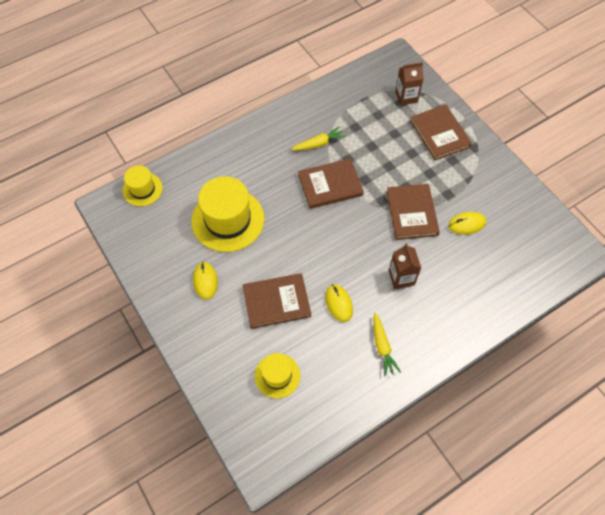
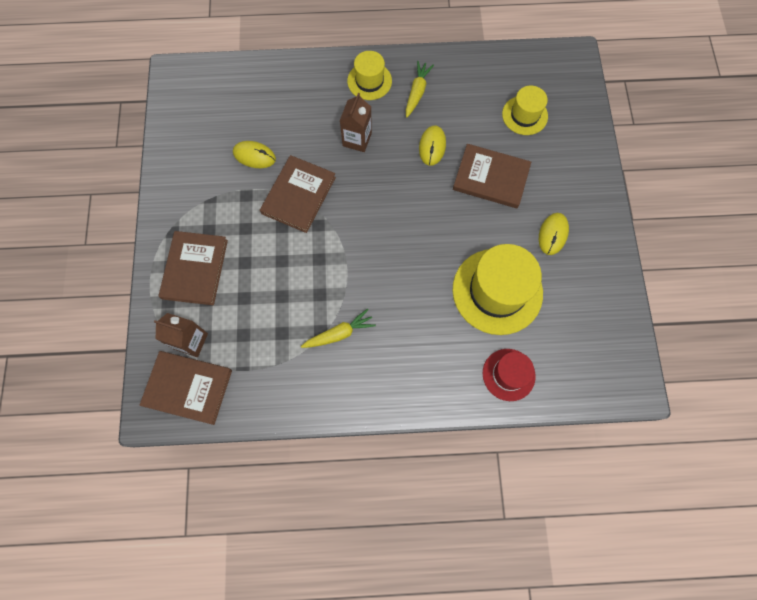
camera: 150 degrees left, 10 degrees up
yellow hat [123,165,163,206] -> yellow hat moved to [347,51,392,100]
yellow carrot [291,126,346,151] -> yellow carrot turned 150 degrees clockwise [301,309,376,348]
brown book [298,158,364,209] -> brown book moved to [140,351,232,425]
none -> red hat [483,349,536,401]

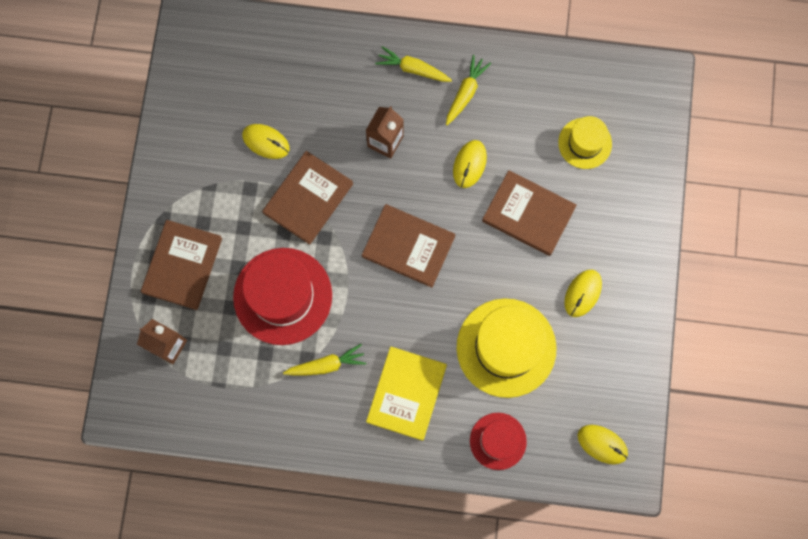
camera: 10 degrees right, 5 degrees up
brown book [140,351,232,425] -> brown book moved to [362,204,455,288]
yellow hat [347,51,392,100] -> yellow carrot [375,46,452,82]
none -> red hat [233,248,332,345]
none -> yellow book [366,346,447,441]
none -> yellow mouse [578,425,628,465]

